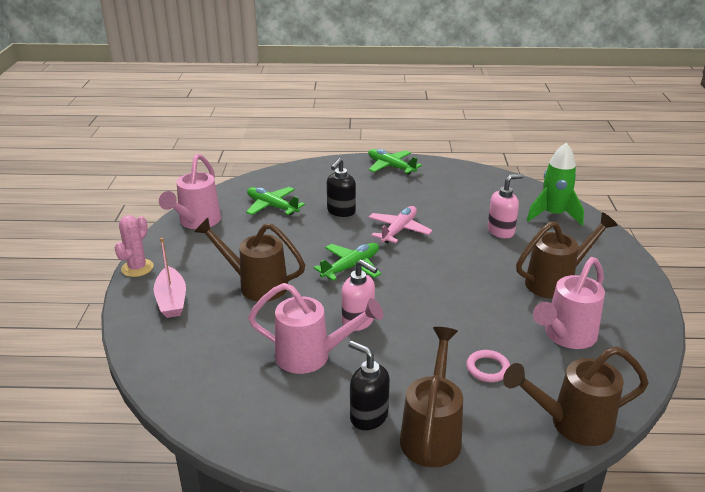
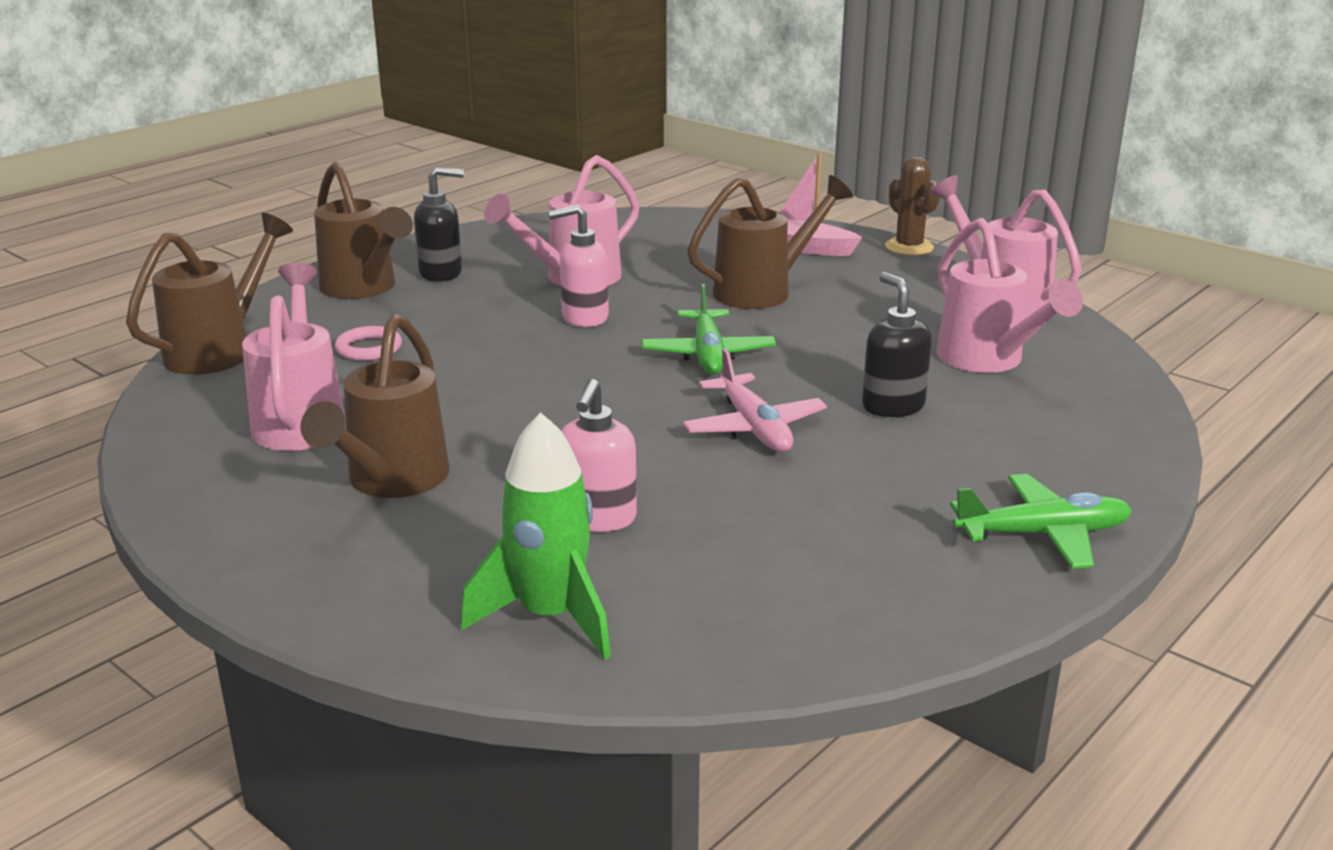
camera: 130 degrees right, 5 degrees down
pink cactus [114,215,154,277] -> brown cactus [885,157,940,255]
green plane [246,187,305,215] -> pink watering can [937,218,1083,373]

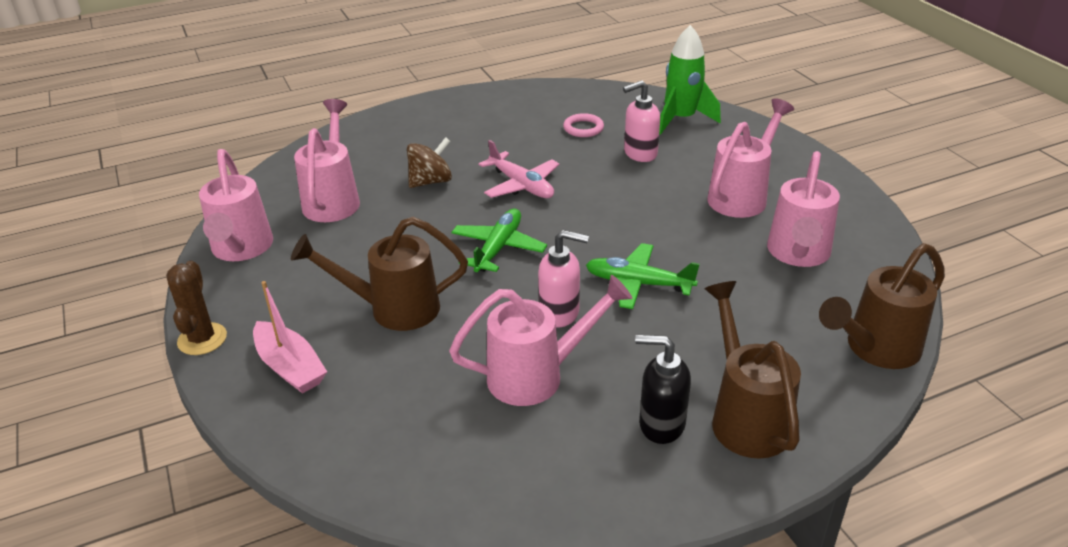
camera: 155 degrees left, 10 degrees up
brown watering can [300,314,449,498] -> pink watering can [707,98,794,218]
pink ring [335,326,402,361] -> pink ring moved to [563,113,604,137]
pink soap dispenser [561,379,637,532] -> pink soap dispenser turned 150 degrees counterclockwise [623,80,660,162]
pink plane [683,348,827,452] -> pink plane turned 135 degrees clockwise [479,140,559,198]
black soap dispenser [862,272,932,417] -> brown spinning top [407,137,452,188]
green plane [950,474,1132,569] -> green plane moved to [586,243,700,309]

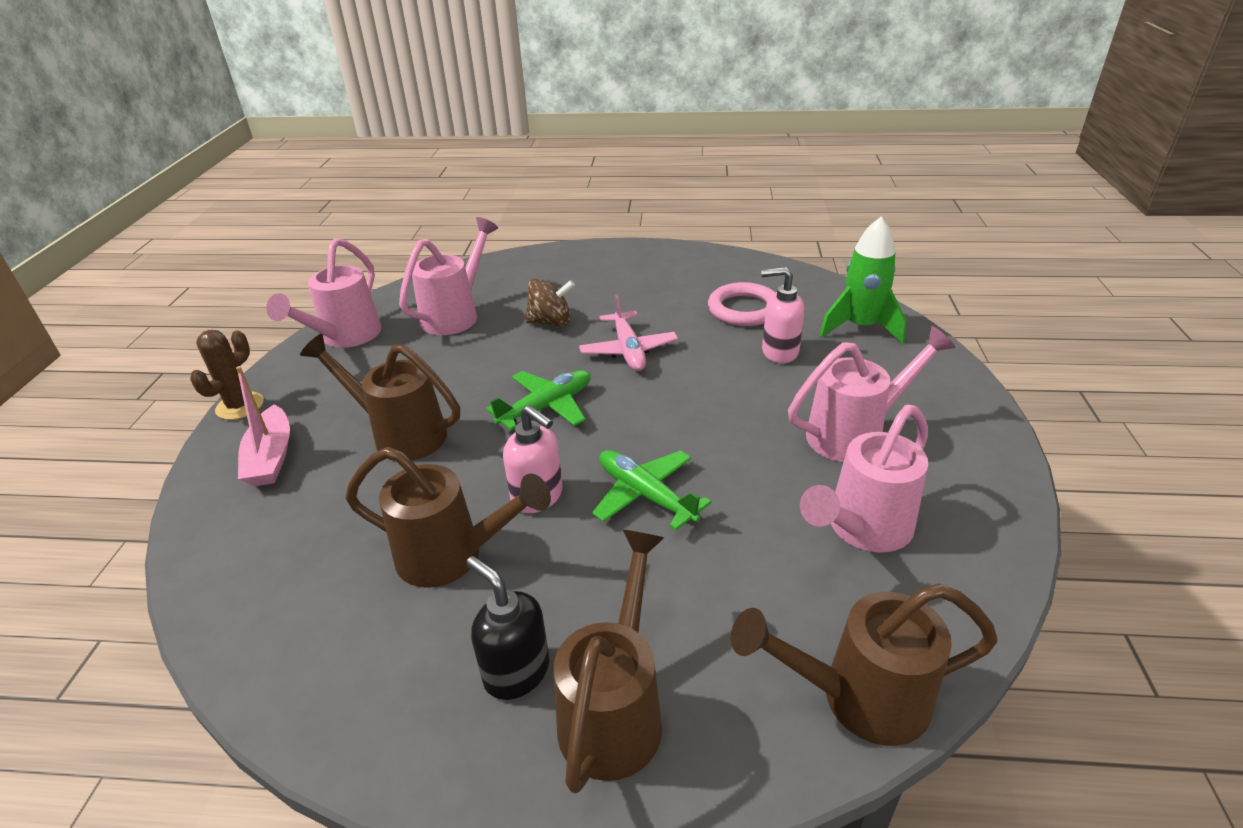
camera: 30 degrees right, 0 degrees up
pink watering can [449,275,633,406] -> brown watering can [346,447,551,588]
pink ring [563,113,604,137] -> pink ring [708,282,775,326], size x1.60

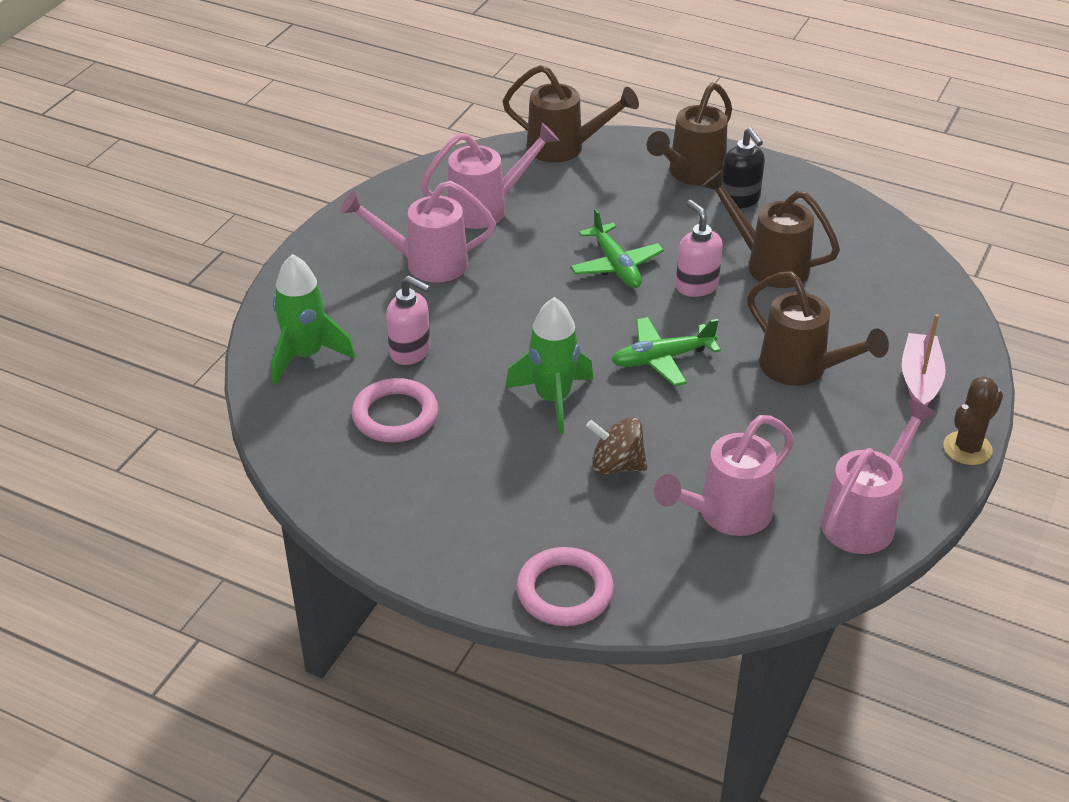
camera: 160 degrees left, 5 degrees up
pink plane [579,295,678,371] -> green rocket [505,297,593,435]
none -> pink ring [516,547,614,626]

